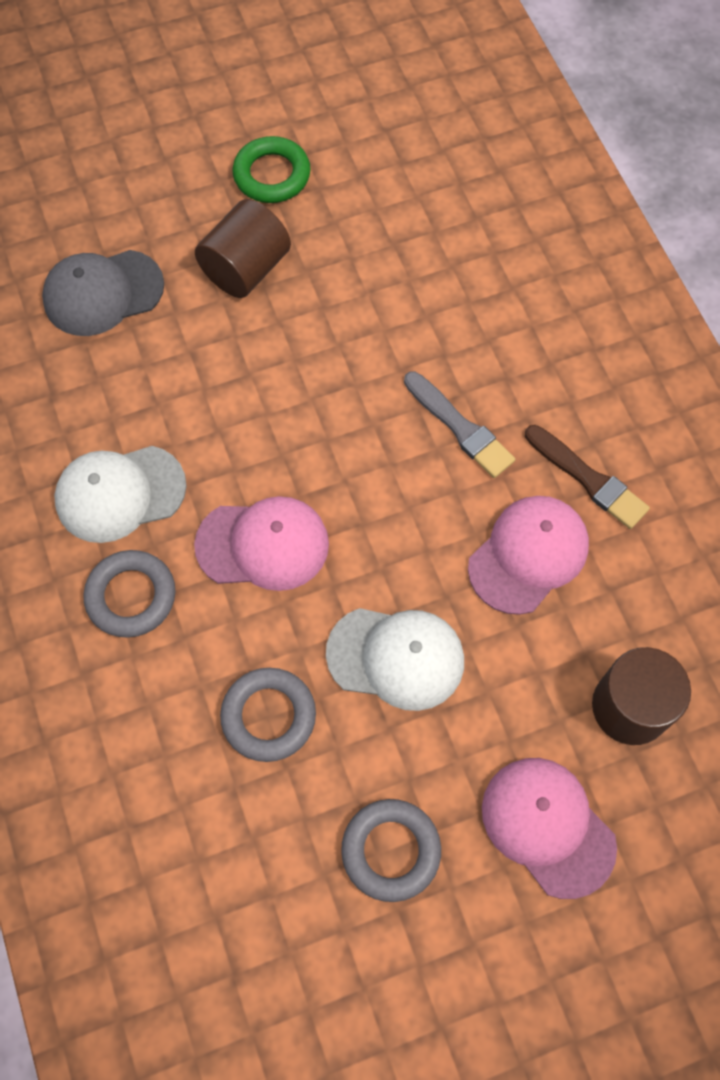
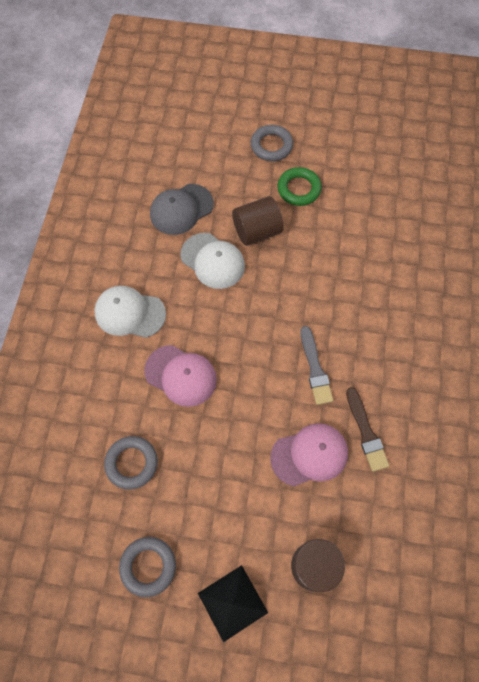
camera: 30 degrees right, 0 degrees up
grey cap [42,250,164,336] -> grey cap turned 45 degrees counterclockwise [150,184,214,235]
grey ring [84,550,175,638] -> grey ring moved to [251,125,293,161]
white cap [326,608,464,711] -> white cap moved to [180,233,245,289]
pink cap [482,758,617,899] -> black pyramid [198,565,268,642]

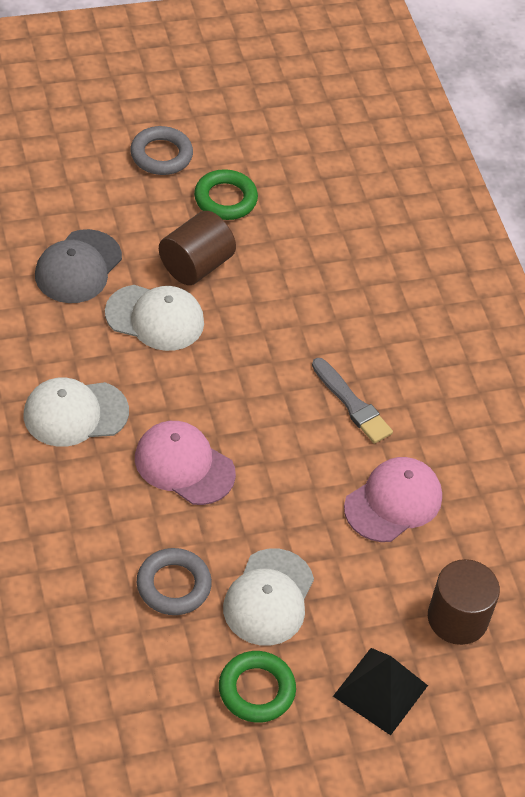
camera: 30 degrees left, 15 degrees down
grey ring [119,537,176,597] -> green ring [219,651,296,723]
pink cap [144,345,217,407] -> pink cap turned 150 degrees counterclockwise [135,421,236,505]
brown brush [346,387,389,472] -> none
none -> white cap [223,548,314,646]

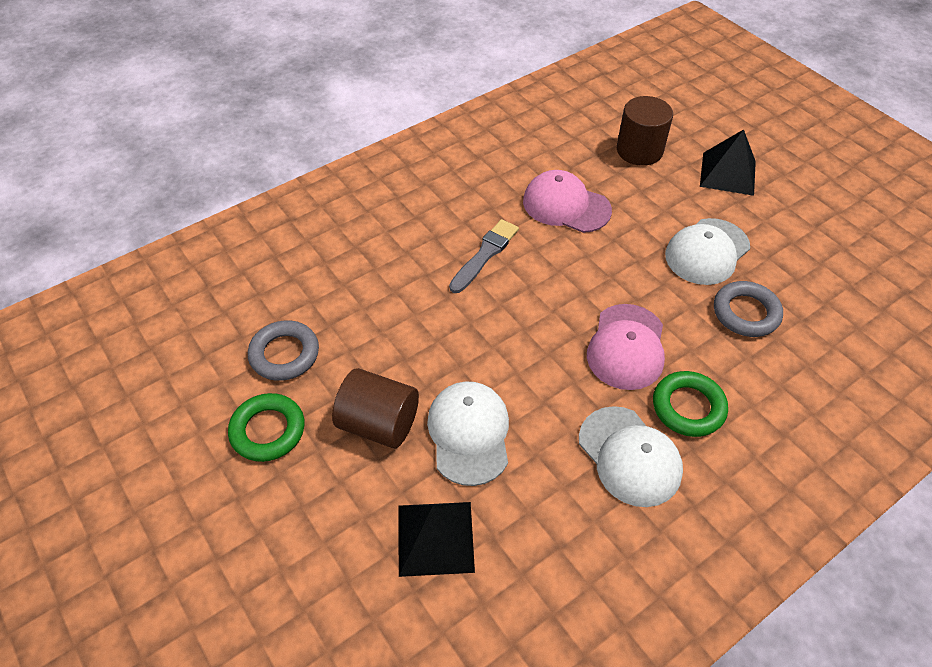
camera: 105 degrees left, 0 degrees up
grey cap [35,229,122,303] -> black pyramid [399,502,475,577]
grey ring [130,126,193,175] -> grey ring moved to [248,321,319,381]
green ring [219,651,296,723] -> green ring moved to [653,371,728,437]
white cap [223,548,314,646] -> white cap turned 135 degrees clockwise [665,218,750,285]

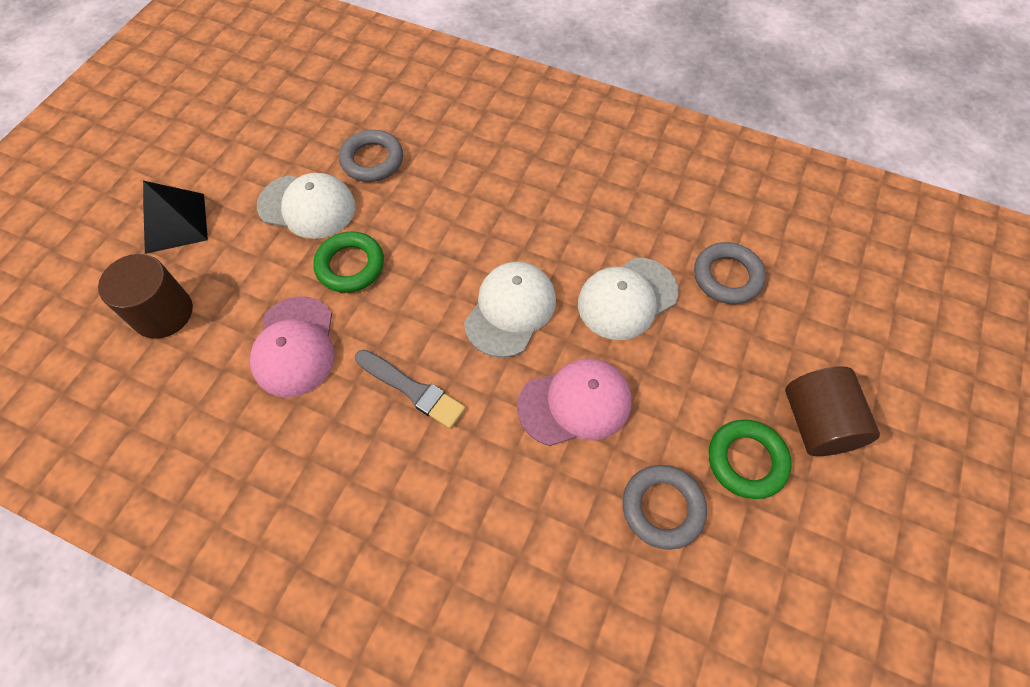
camera: 120 degrees left, 10 degrees up
brown cylinder [332,368,419,449] -> brown cylinder moved to [785,366,880,456]
black pyramid [399,502,475,577] -> grey ring [694,242,766,304]
grey brush [449,219,519,293] -> grey brush turned 150 degrees counterclockwise [355,349,466,429]
white cap [579,406,683,507] -> white cap moved to [464,262,556,358]
pink cap [587,304,665,390] -> pink cap moved to [517,358,632,446]
green ring [653,371,728,437] -> green ring moved to [313,231,384,293]

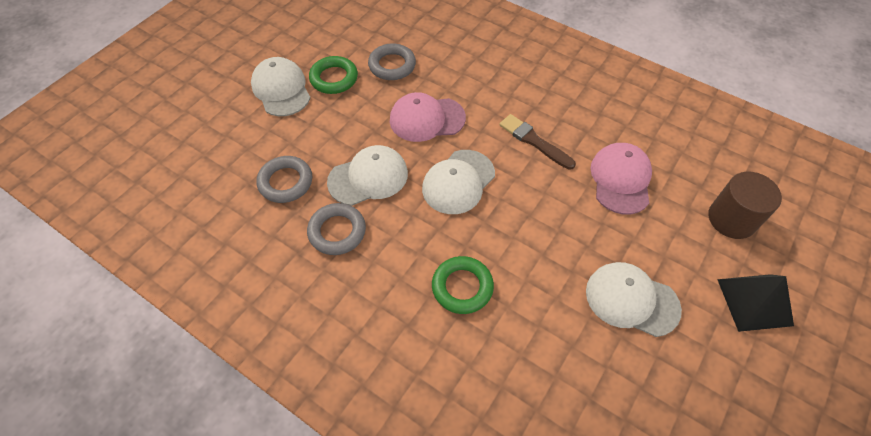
camera: 170 degrees left, 5 degrees down
green ring [313,231,384,293] -> green ring moved to [432,256,494,314]
grey ring [339,130,403,182] -> grey ring moved to [307,203,366,255]
grey brush [355,349,466,429] -> brown brush [499,114,576,170]
brown cylinder [785,366,880,456] -> white cap [251,57,310,116]

